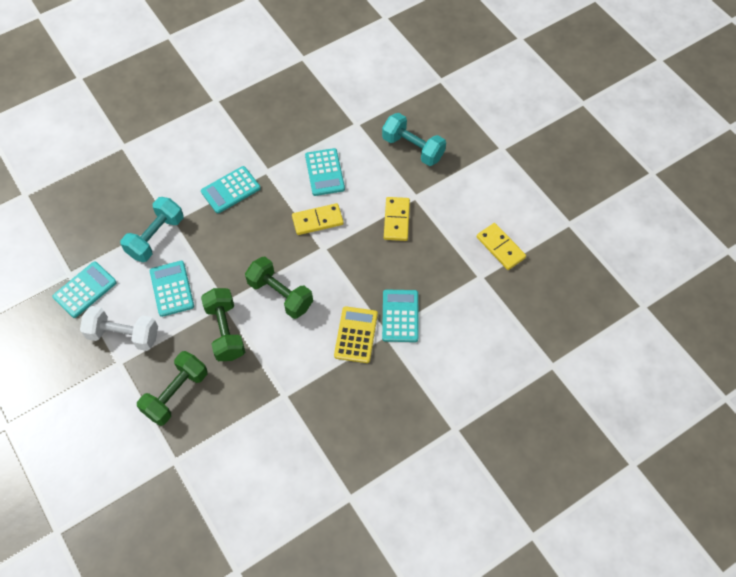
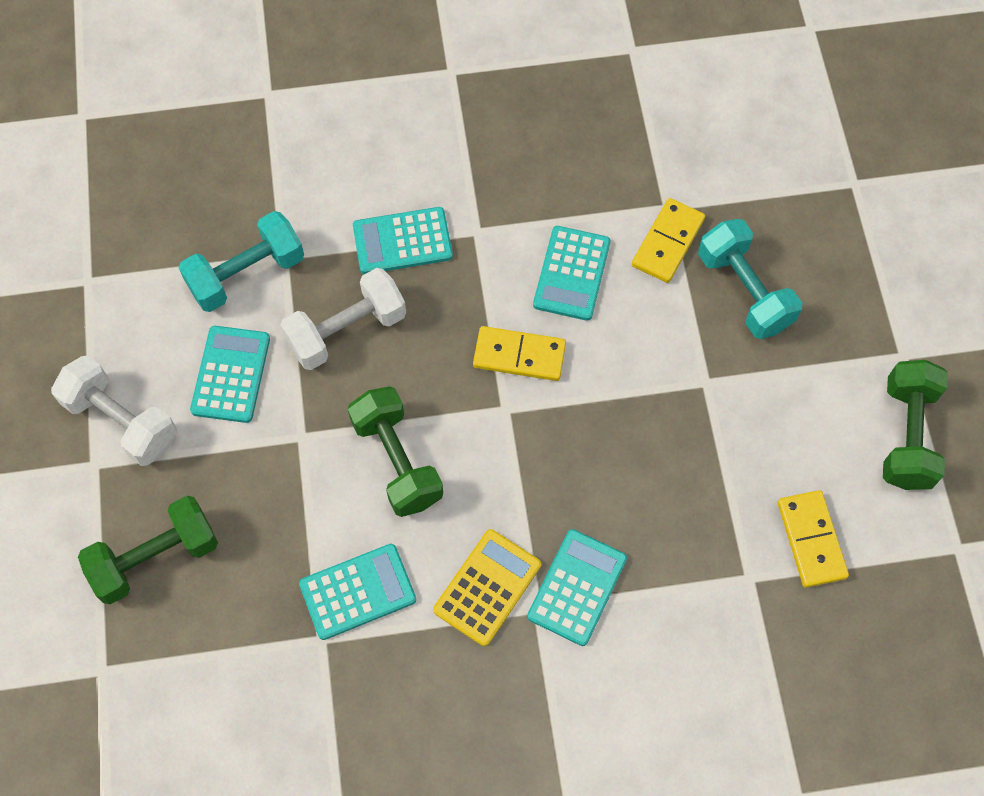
camera: 25 degrees right, 5 degrees up
turquoise calculator [52,261,117,318] -> turquoise calculator moved to [299,544,416,640]
green dumbbell [201,288,245,361] -> green dumbbell moved to [883,360,948,490]
yellow domino [384,197,410,241] -> yellow domino moved to [632,198,705,283]
none -> white dumbbell [280,268,406,370]

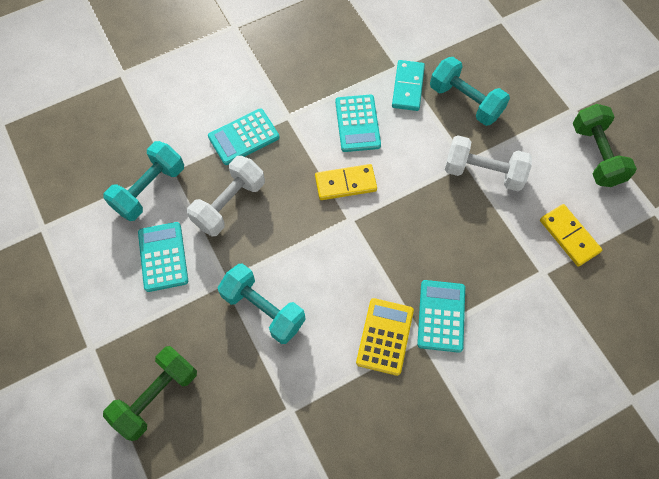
camera: 20 degrees left, 0 degrees up
white dumbbell [51,356,177,466] -> white dumbbell moved to [445,135,532,191]
turquoise calculator [299,544,416,640] -> none
green dumbbell [348,386,443,517] -> none
yellow domino [632,198,705,283] -> turquoise domino [392,60,425,111]
none -> turquoise dumbbell [218,263,306,344]

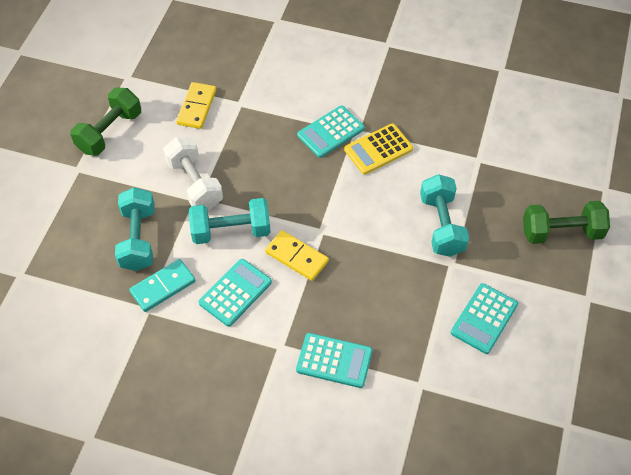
camera: 135 degrees left, 10 degrees down
turquoise dumbbell [103,141,184,221] -> turquoise dumbbell moved to [189,198,271,244]
white dumbbell [187,156,265,237] -> none

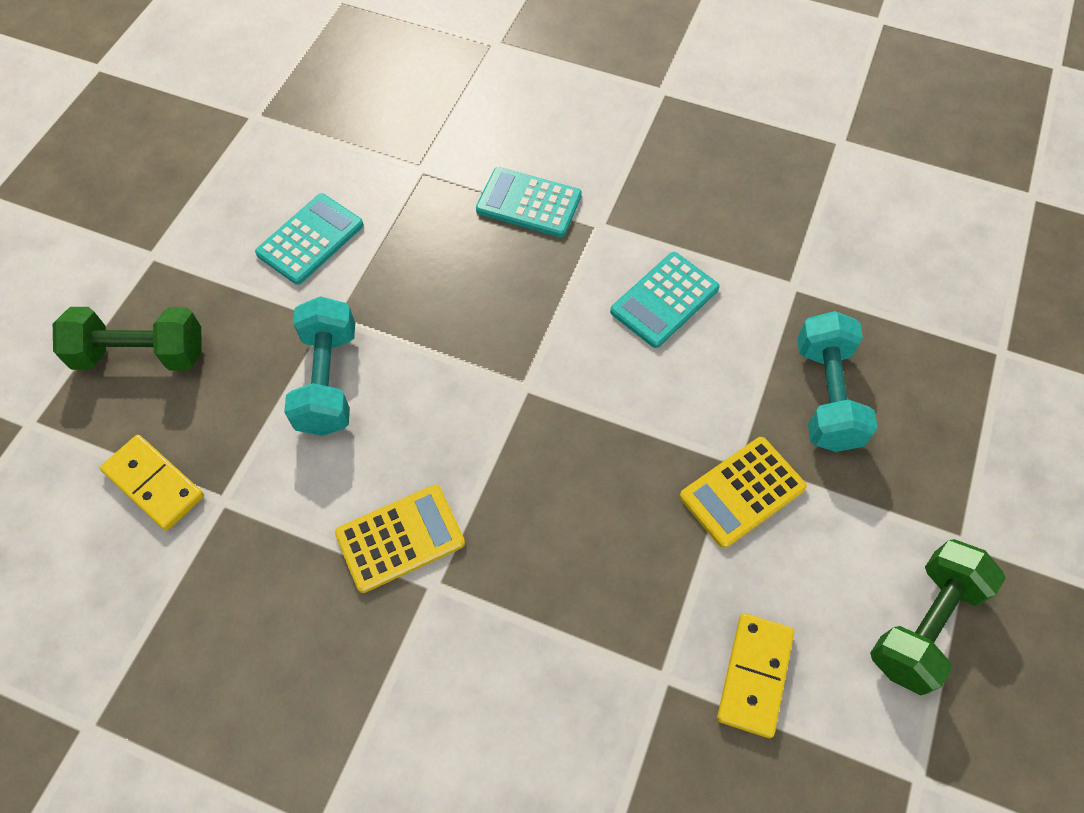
camera: 175 degrees left, 5 degrees up
turquoise domino [129,259,196,312] -> none
white dumbbell [163,137,223,210] -> yellow calculator [680,437,807,548]
turquoise dumbbell [189,198,271,244] -> none
yellow domino [265,230,329,281] -> yellow domino moved to [100,435,204,531]
turquoise calculator [297,105,365,158] -> none

